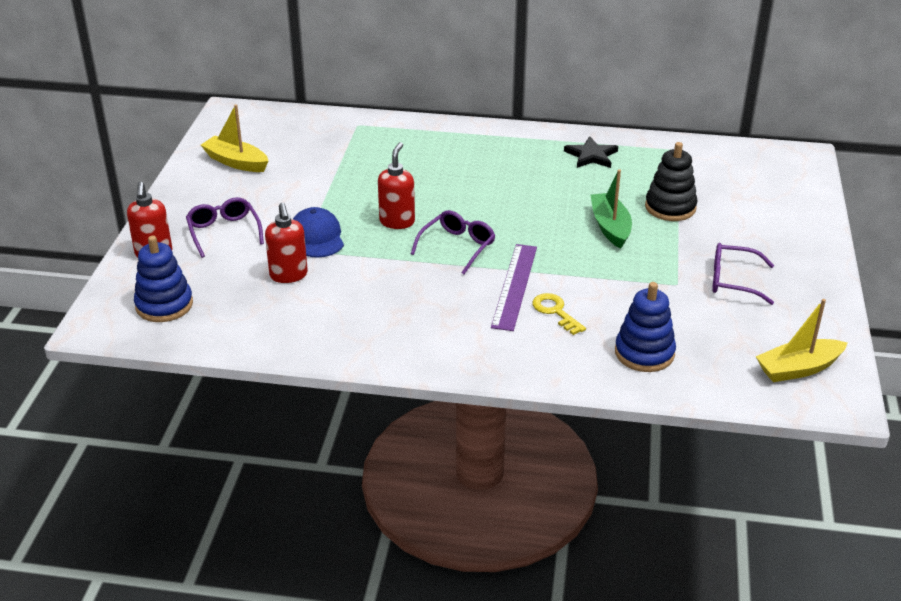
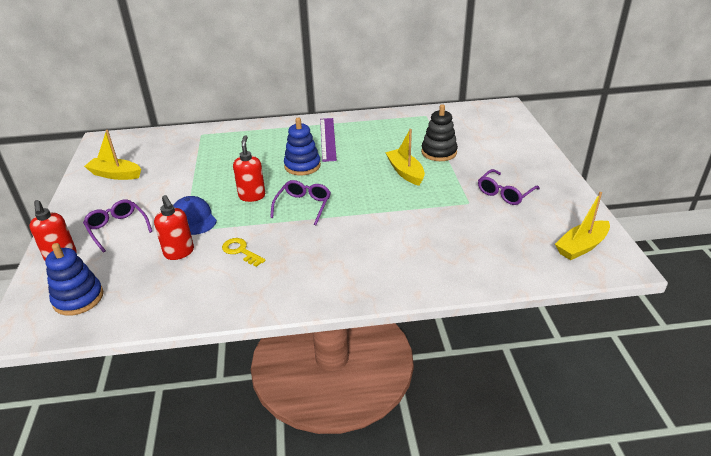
camera: 15 degrees left, 0 degrees up
purple ruler [491,244,537,331] -> purple ruler moved to [320,118,337,162]
yellow key [532,293,586,335] -> yellow key moved to [222,238,266,267]
black star [564,136,618,168] -> none
green boat [591,169,632,249] -> yellow boat [385,129,425,186]
blue stacking toy [615,282,676,372] -> blue stacking toy moved to [284,117,321,175]
purple glasses [712,243,774,305] -> purple glasses turned 45 degrees counterclockwise [478,169,540,205]

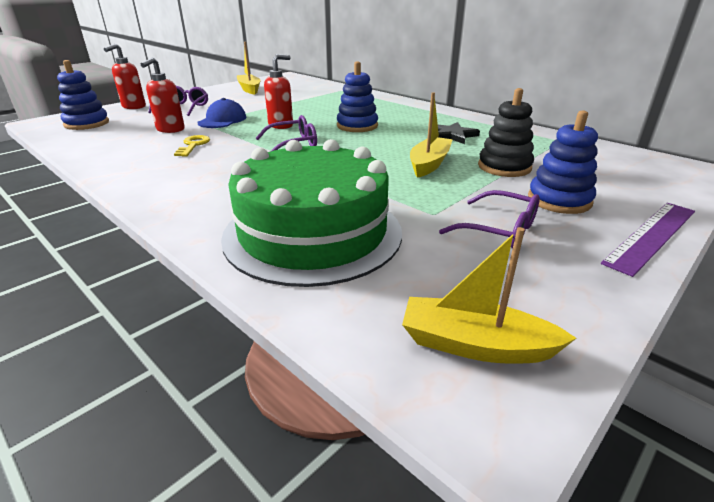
camera: 50 degrees right, 5 degrees down
purple ruler [320,118,337,162] -> purple ruler moved to [601,203,695,277]
purple glasses [478,169,540,205] -> purple glasses turned 150 degrees counterclockwise [439,190,540,249]
none -> green cake [221,139,402,287]
none -> black star [438,122,480,144]
none -> blue stacking toy [528,110,598,214]

